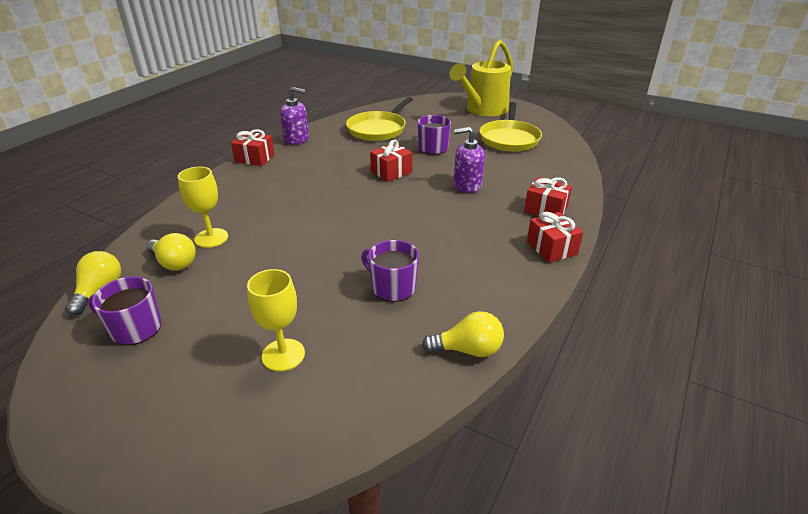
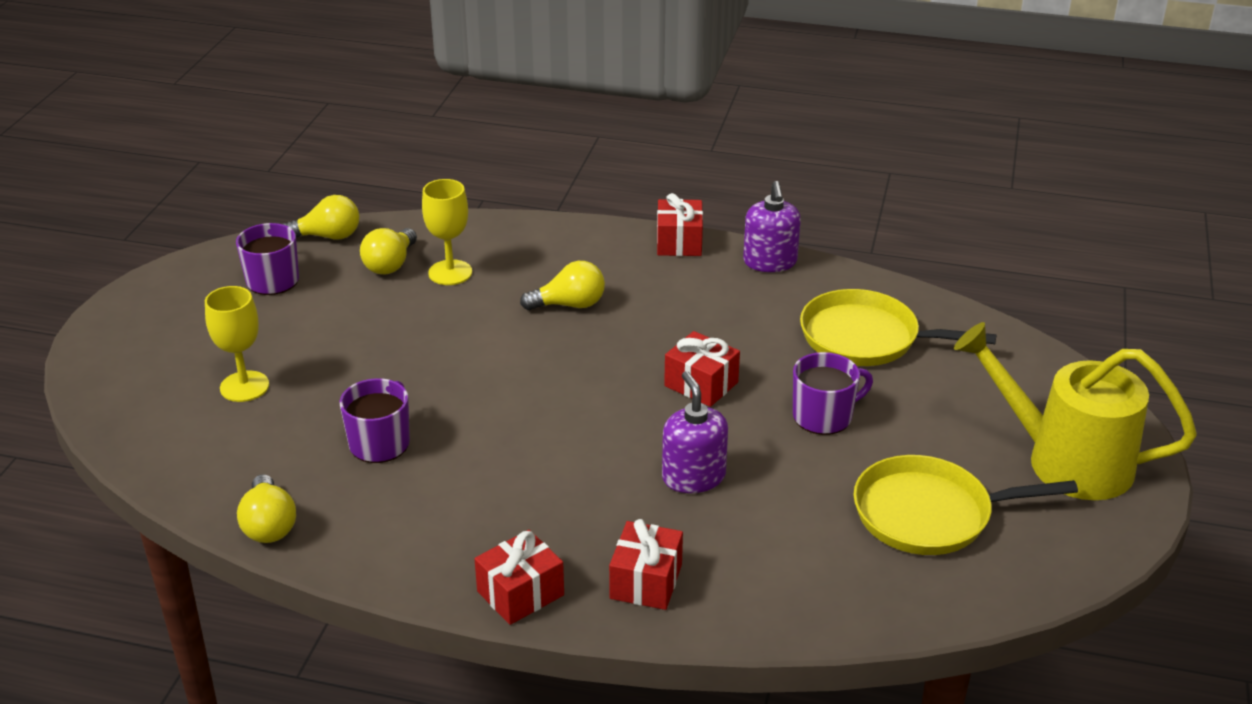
camera: 75 degrees right, 0 degrees up
none -> yellow light bulb [520,261,605,310]

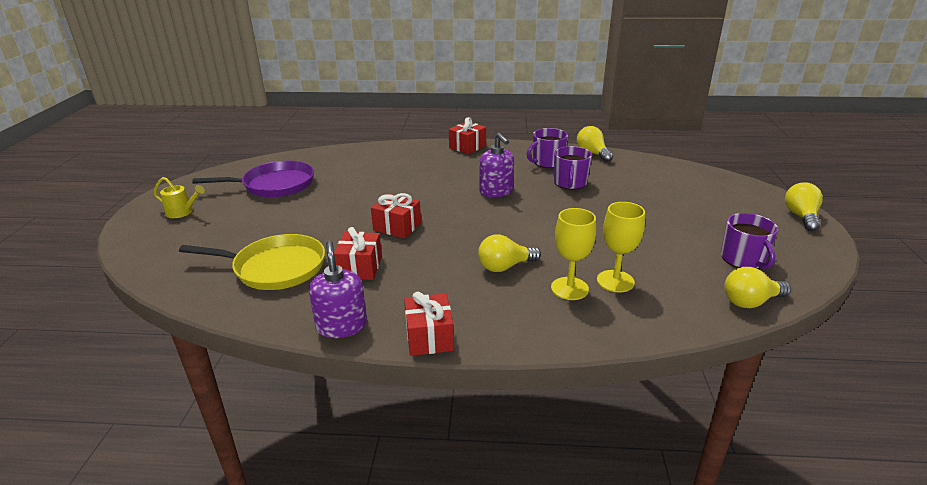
camera: 170 degrees right, 5 degrees down
yellow goblet [205,286,269,402] -> yellow goblet moved to [551,208,596,300]
yellow light bulb [360,228,417,274] -> yellow light bulb moved to [785,182,823,231]
red gift [609,519,683,610] -> red gift moved to [334,227,382,280]
purple soap dispenser [662,371,728,493] -> purple soap dispenser moved to [479,133,514,197]
purple mug [793,352,873,435] -> purple mug moved to [527,128,568,168]
yellow pan [854,455,1078,555] -> purple pan [192,161,314,197]
yellow watering can [954,322,1197,500] -> yellow watering can [154,177,205,218], size x0.43

